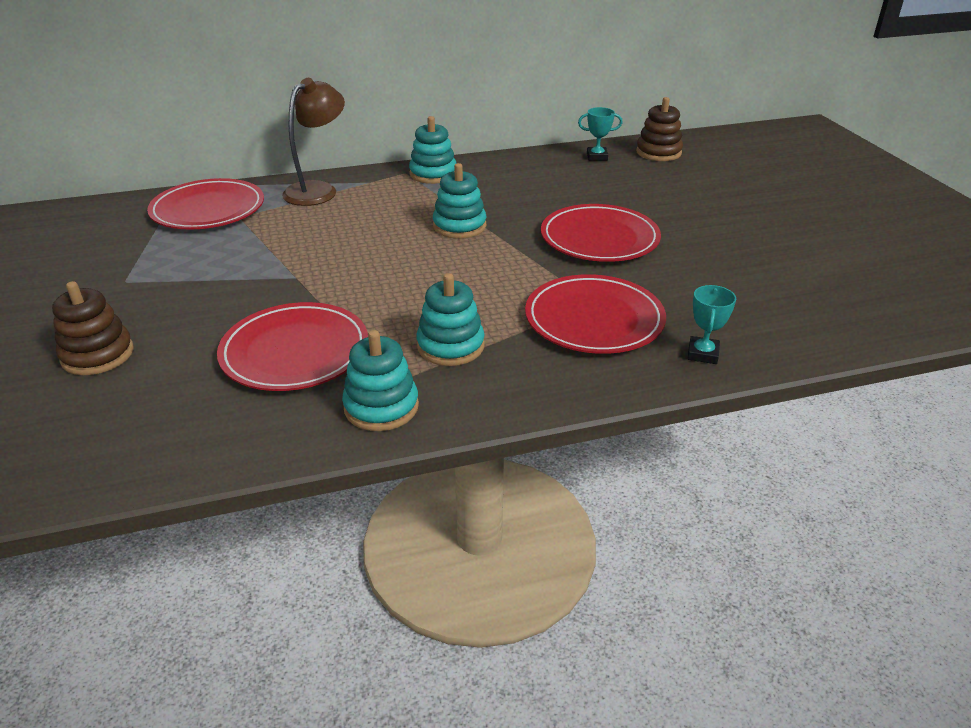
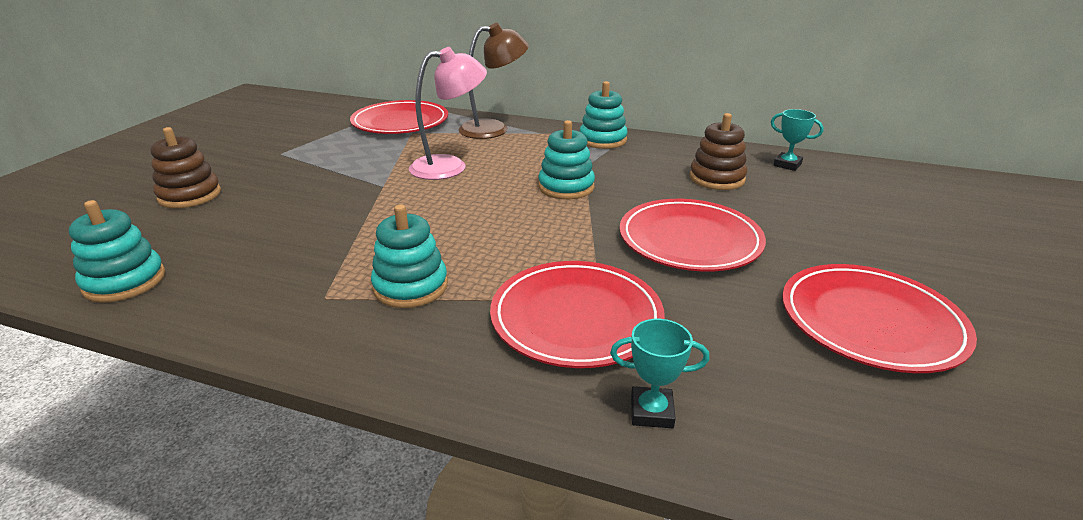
camera: 35 degrees right, 5 degrees down
red plate [217,302,368,391] -> red plate moved to [782,264,977,373]
turquoise stacking toy [342,330,419,431] -> turquoise stacking toy moved to [69,200,165,303]
brown stacking toy [636,97,683,161] -> brown stacking toy moved to [690,113,747,190]
turquoise trophy [687,285,736,364] -> turquoise trophy turned 45 degrees clockwise [610,319,709,428]
none -> pink lamp [409,47,487,180]

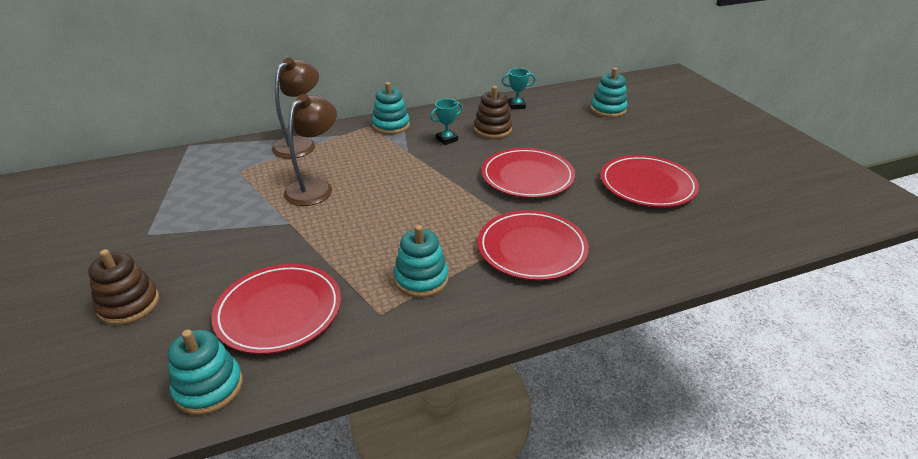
camera: 40 degrees left, 5 degrees up
red plate [350,100,448,134] -> red plate moved to [211,264,341,354]
pink lamp [409,47,487,180] -> brown lamp [284,94,337,206]
turquoise stacking toy [538,120,595,199] -> turquoise stacking toy moved to [590,68,628,118]
turquoise trophy [610,319,709,428] -> turquoise trophy moved to [430,99,463,145]

